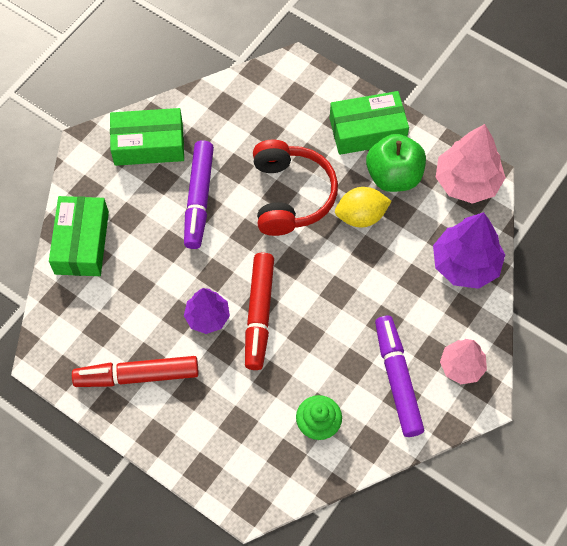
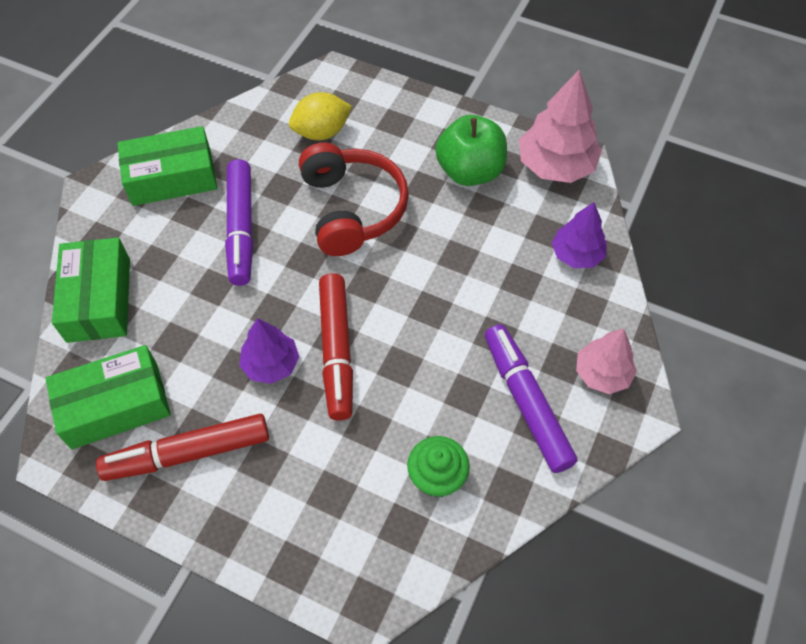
camera: 10 degrees left, 5 degrees down
green box [330,91,409,155] -> green box moved to [45,345,171,449]
yellow lemon [335,187,391,227] -> yellow lemon moved to [289,92,352,140]
purple tree [433,212,505,289] -> purple tree [552,202,607,268], size x0.63

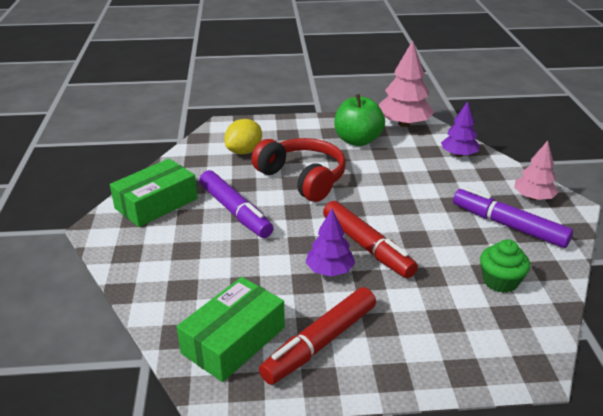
camera: 30 degrees left, 25 degrees down
green box [52,238,130,343] -> none

